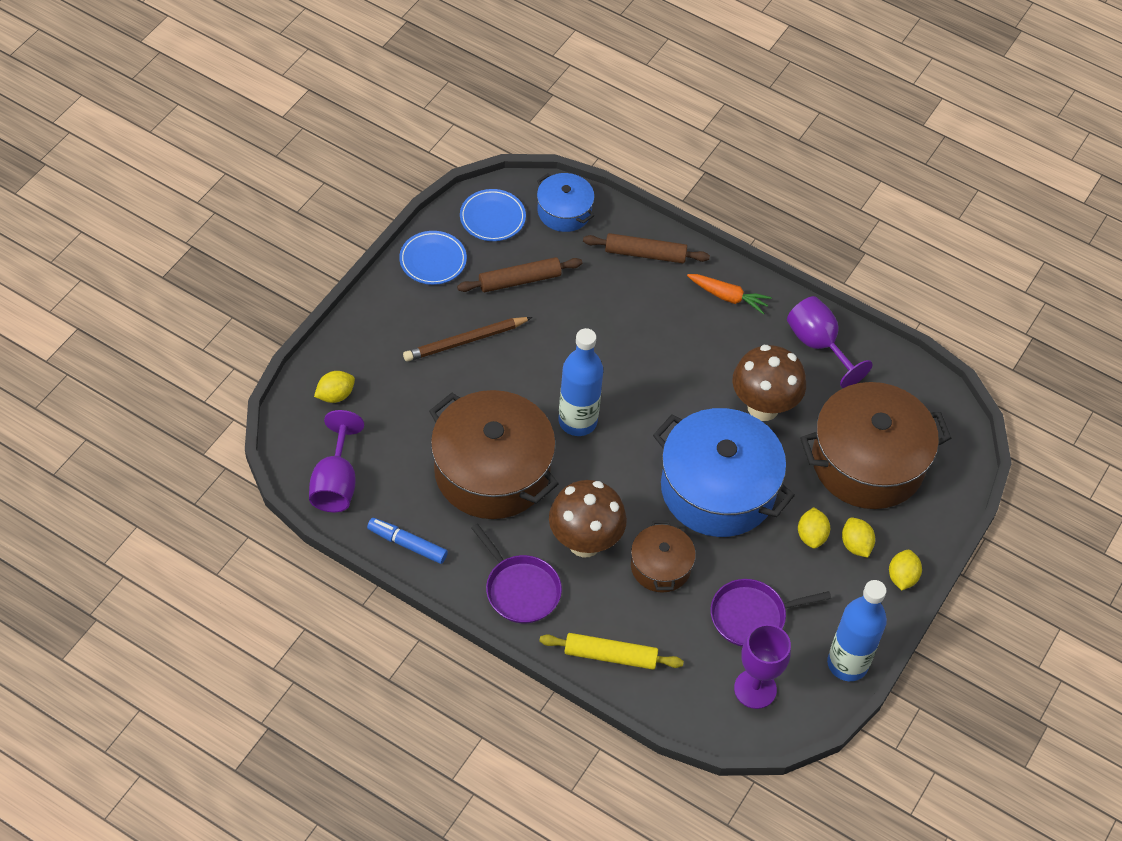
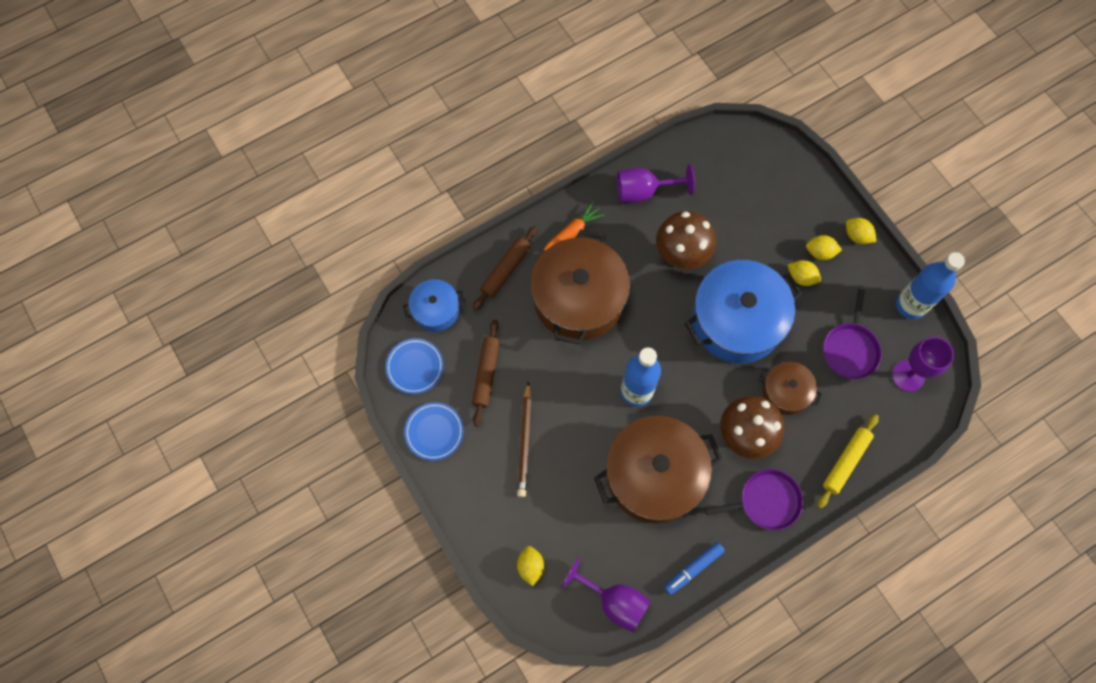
camera: 60 degrees left, 15 degrees up
brown pot [800,382,951,509] -> brown pot moved to [530,229,630,345]

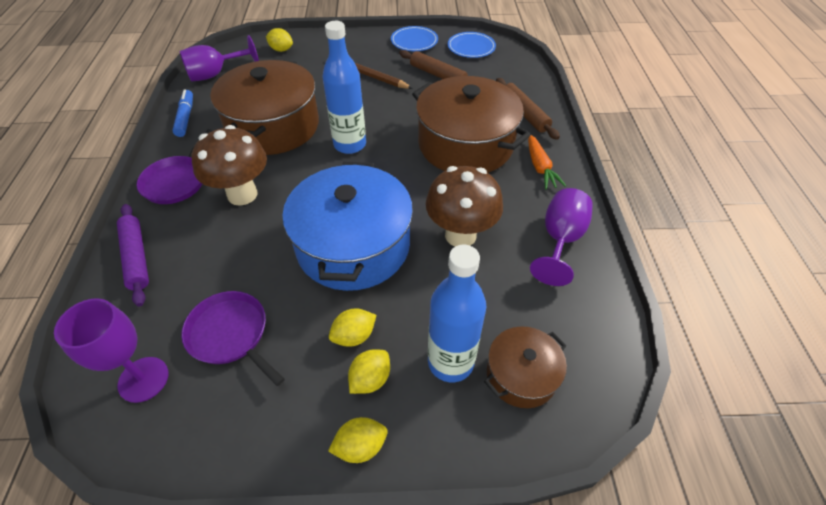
camera: 120 degrees right, 20 degrees down
blue pot [403,279,465,332] -> none
brown pot [759,362,822,415] -> brown pot moved to [484,326,567,408]
yellow rolling pin [817,414,879,509] -> purple rolling pin [117,204,149,307]
blue bottle [896,252,965,320] -> blue bottle moved to [428,244,487,382]

